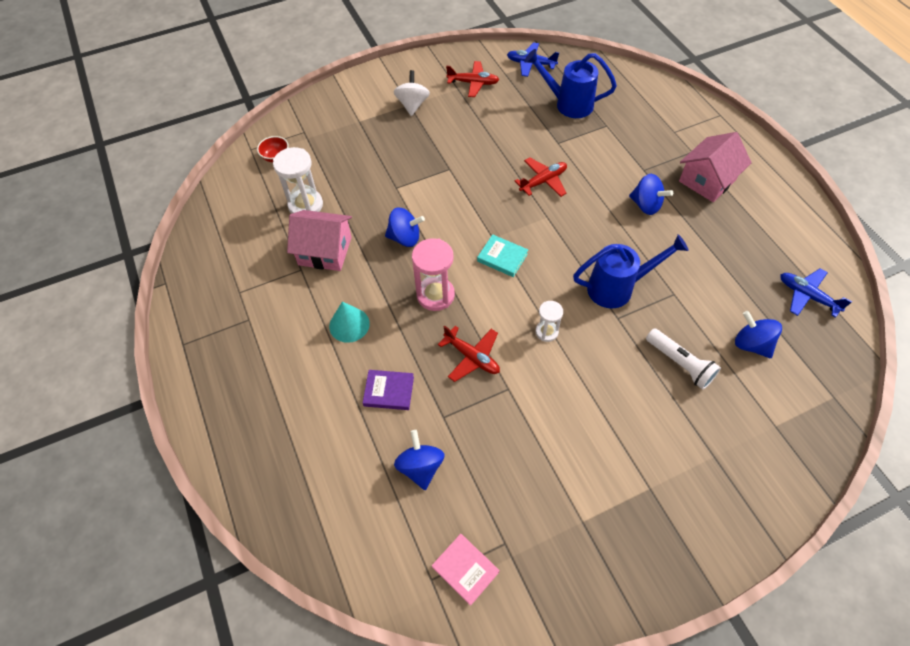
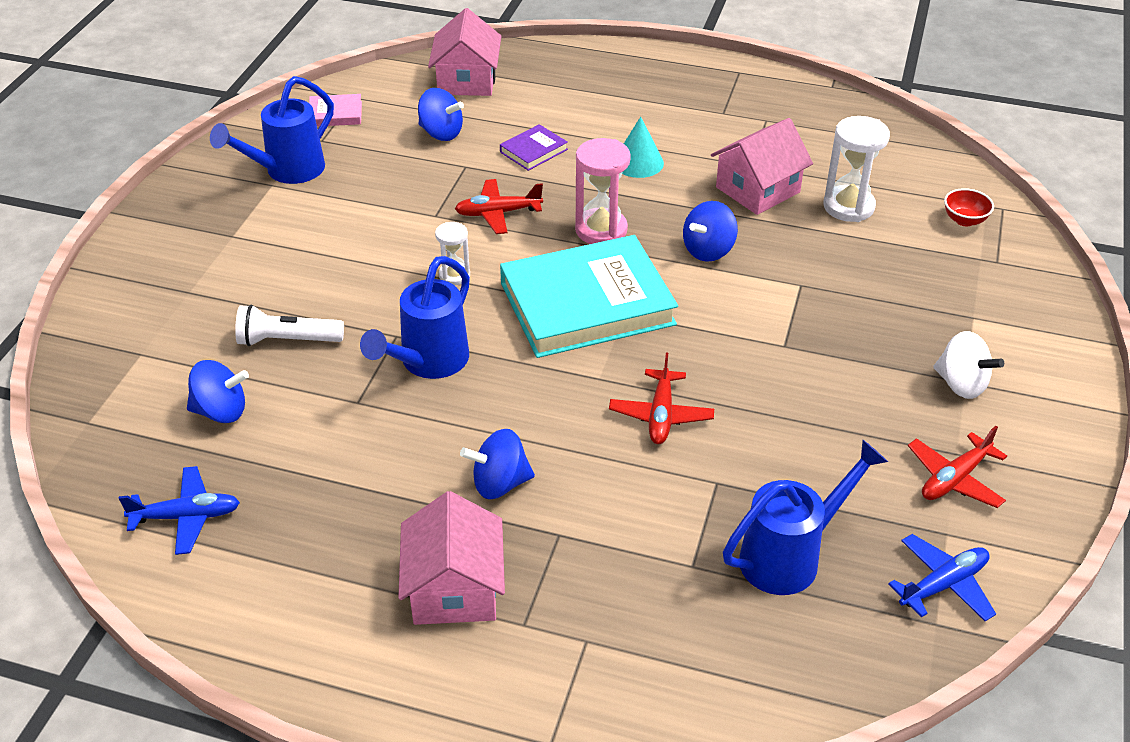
camera: 130 degrees right, 15 degrees down
turquoise book [477,234,528,277] -> turquoise book [500,235,678,358], size x2.39
none -> blue watering can [210,76,334,184]
none -> pink house [428,8,501,96]

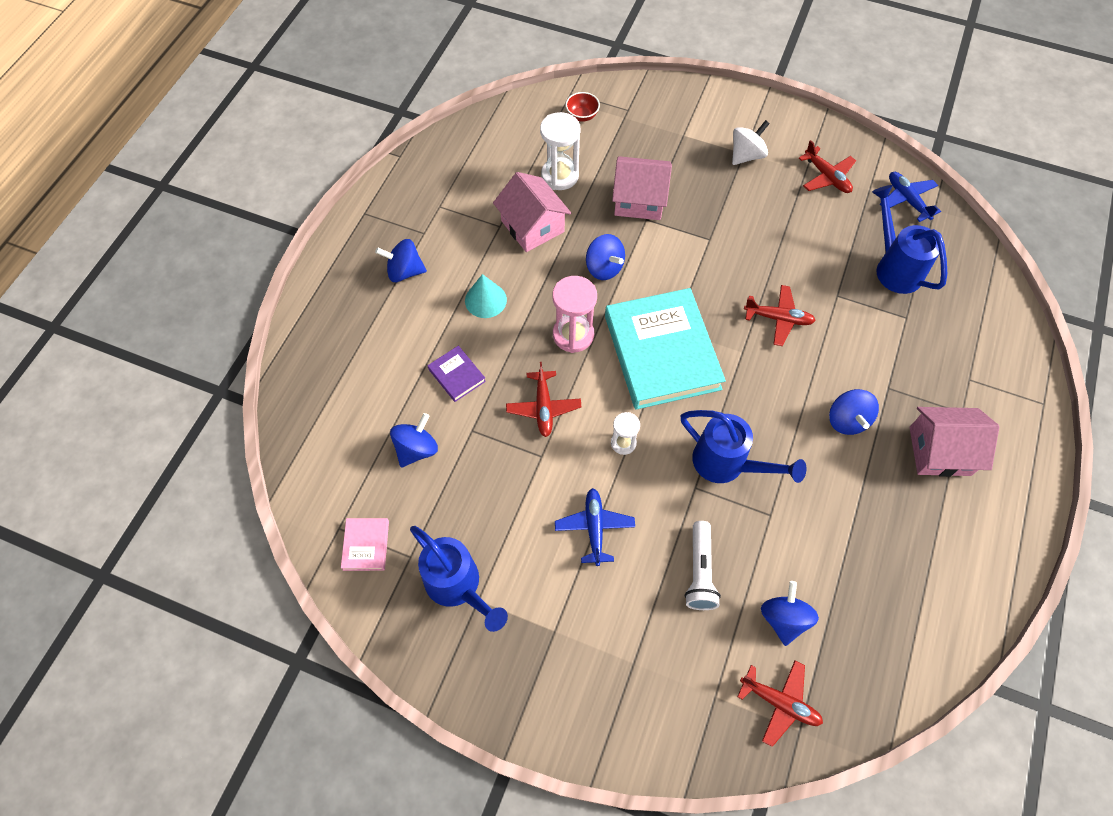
camera: 85 degrees left, 20 degrees up
blue plane [119,466,240,555] -> blue plane moved to [555,488,635,566]
pink house [428,8,501,96] -> pink house moved to [612,156,672,220]
none -> blue spinning top [375,239,427,282]
none -> red plane [737,660,823,747]

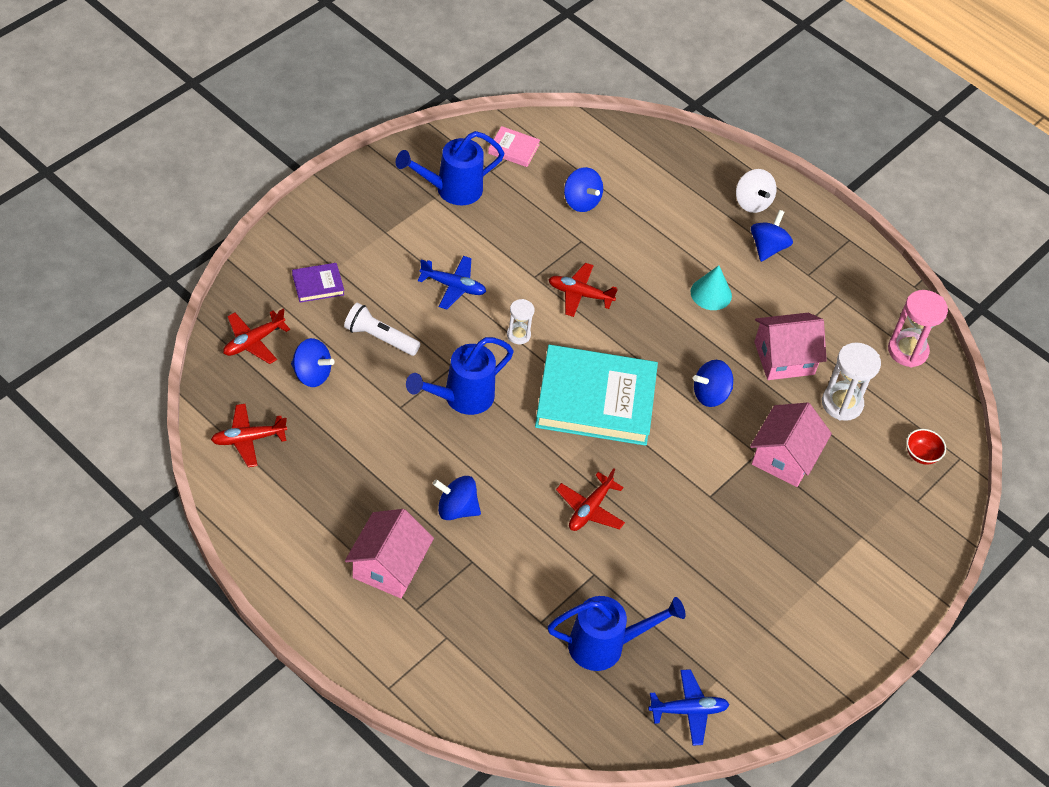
camera: 105 degrees right, 10 degrees down
purple book [428,346,486,402] -> purple book moved to [292,263,344,303]
pink hourglass [552,276,597,353] -> pink hourglass moved to [888,290,948,367]
white spinning top [732,120,770,165] -> white spinning top moved to [736,169,776,213]
red plane [799,140,856,193] -> red plane moved to [211,404,287,467]

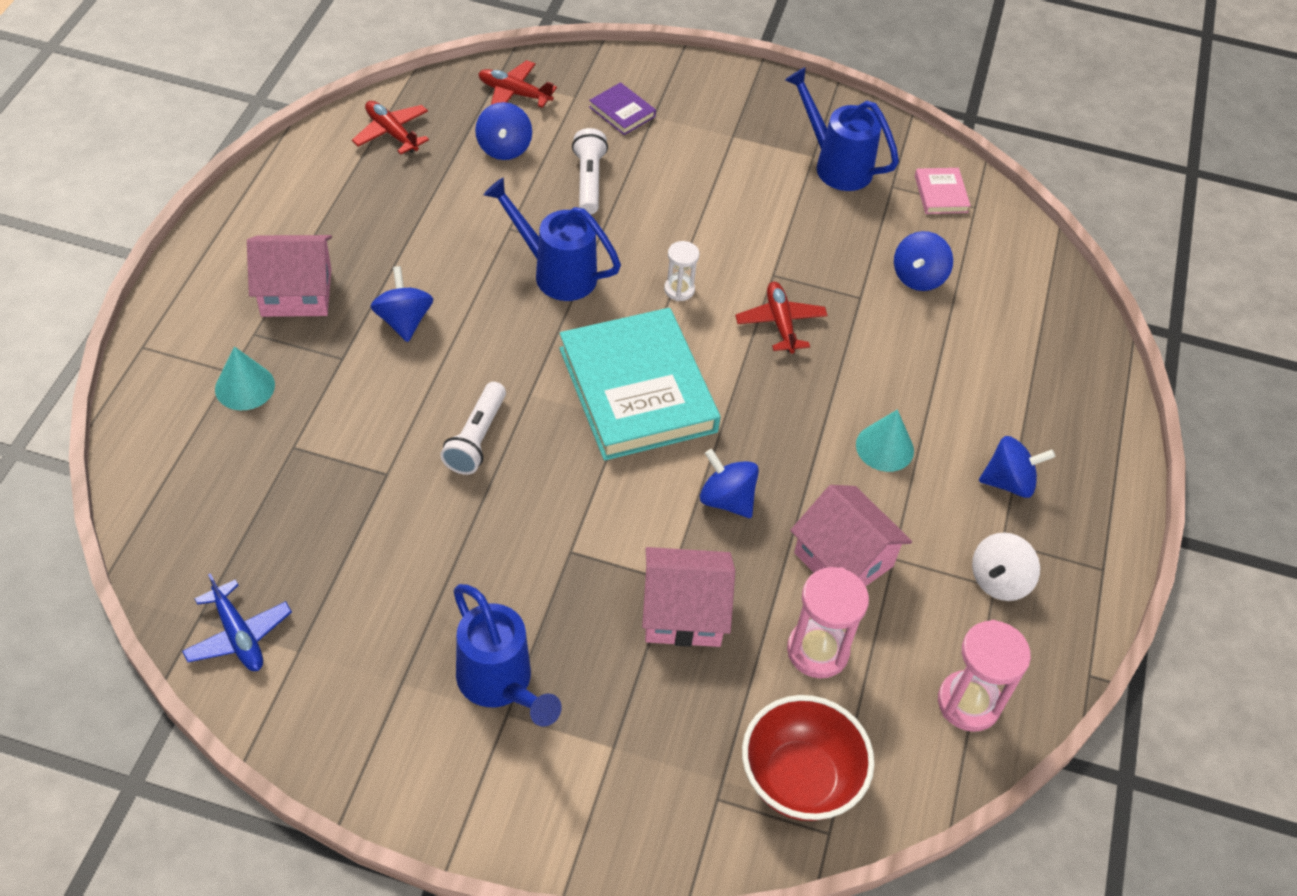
camera: 65 degrees right, 0 degrees up
blue plane [418,256,486,310] -> none
blue watering can [548,596,686,671] -> blue watering can moved to [454,584,562,727]
red plane [556,469,625,531] -> white flashlight [440,382,506,475]
white spinning top [736,169,776,213] -> white spinning top moved to [972,533,1040,601]
white hourglass [822,342,881,421] -> pink hourglass [787,567,869,678]
red bowl [906,429,946,465] -> red bowl [742,695,874,821], size x2.08
none -> turquoise cone [215,347,275,410]

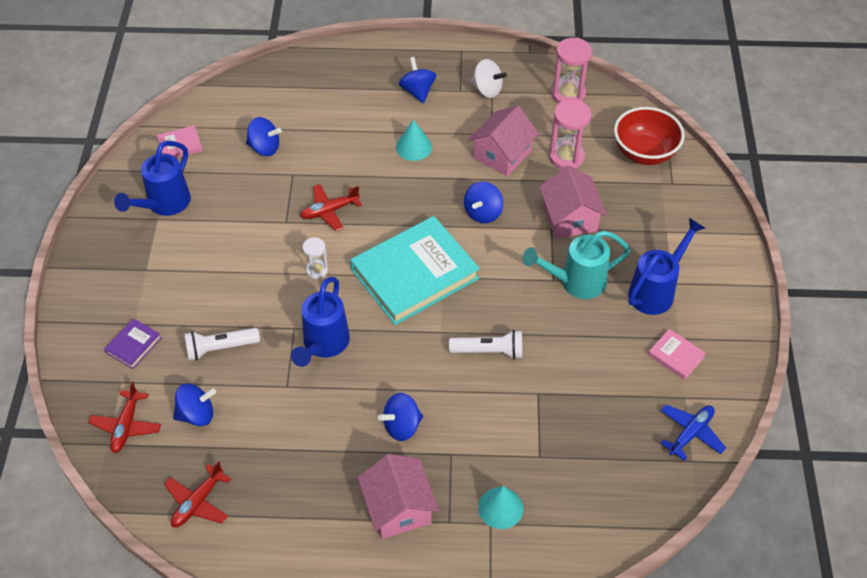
camera: 100 degrees left, 0 degrees up
none -> turquoise watering can [522,230,630,299]
none -> pink book [648,329,706,380]

